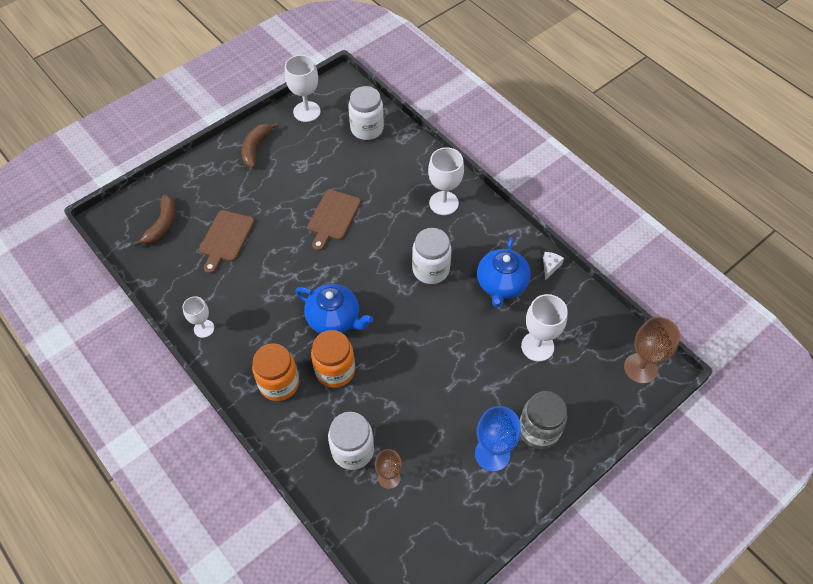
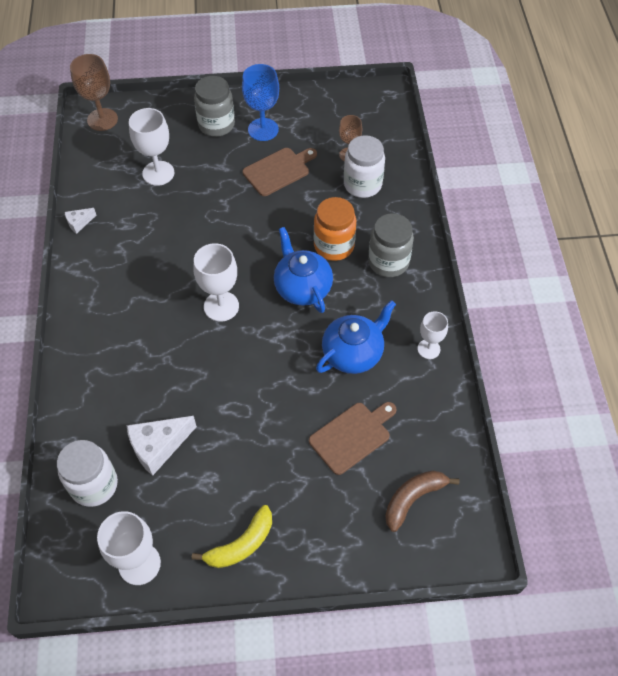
camera: 145 degrees left, 0 degrees up
brown banana [241,122,279,168] -> yellow banana [192,505,272,568]
orange jar [252,344,299,401] -> grey jar [368,213,414,277]
brown cutting board [307,190,361,251] -> brown cutting board moved to [242,148,317,196]
white jar [412,228,452,284] -> none
white goblet [428,147,464,215] -> white goblet moved to [193,243,239,322]
blue teapot [477,237,531,307] -> blue teapot moved to [316,300,396,374]
none -> white cheese [127,416,197,476]

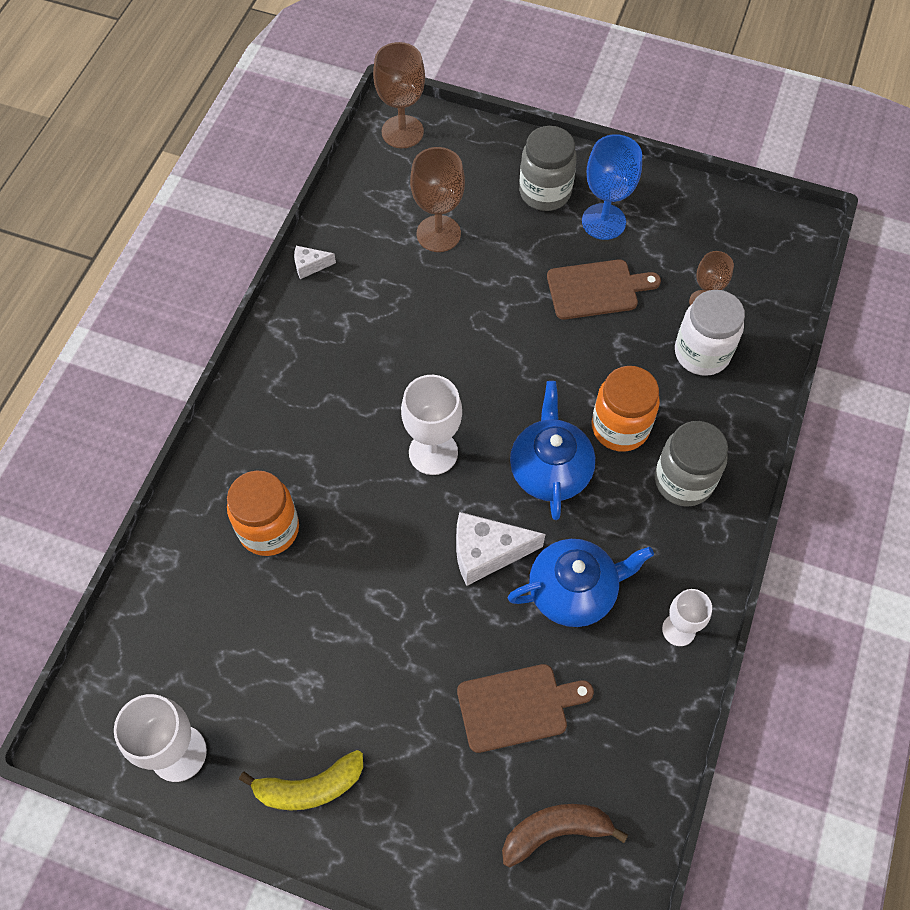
camera: 25 degrees right, 5 degrees up
white jar [57,440,118,507] -> none
white cheese [127,416,197,476] -> white cheese moved to [456,512,546,586]
white goblet [129,108,174,186] -> brown goblet [410,147,465,252]
none -> orange jar [227,470,299,556]

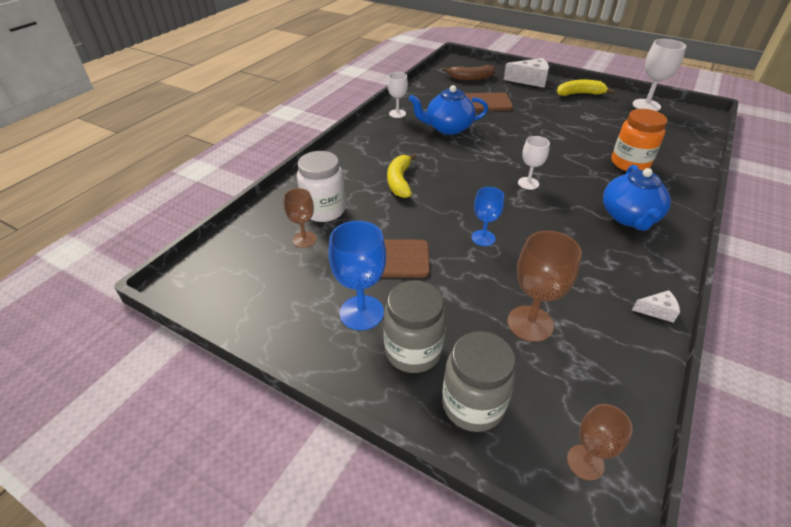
camera: 170 degrees left, 20 degrees down
brown goblet [373,42,425,148] -> brown goblet [567,404,633,481], size x0.63
white goblet [401,375,462,475] -> white goblet [518,136,550,190], size x0.63
white cheese [456,512,546,586] -> white cheese moved to [504,58,549,88]
blue teapot [510,381,595,520] -> blue teapot moved to [603,165,671,231]
orange jar [592,366,660,452] -> yellow banana [387,153,417,198]
grey jar [655,421,728,507] -> grey jar moved to [442,331,516,432]
none -> blue goblet [471,187,504,246]

